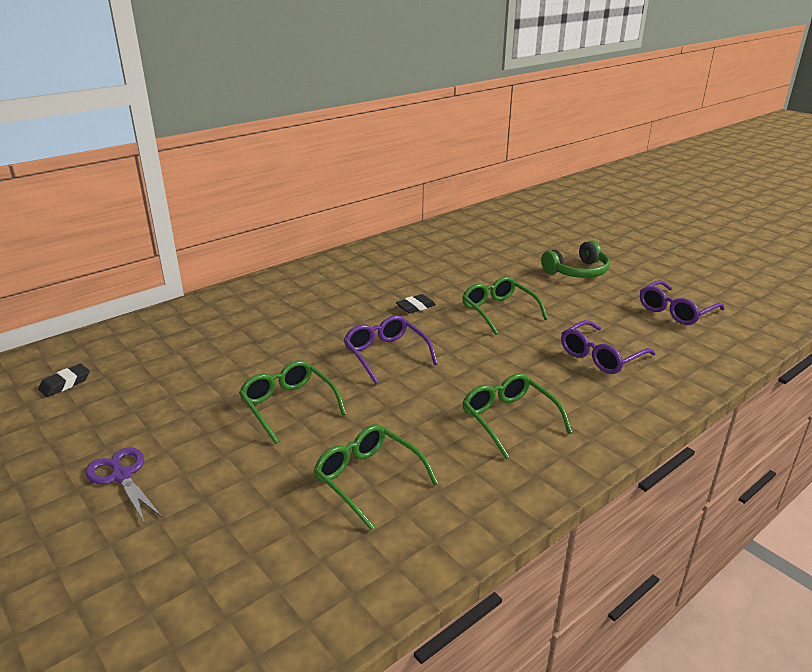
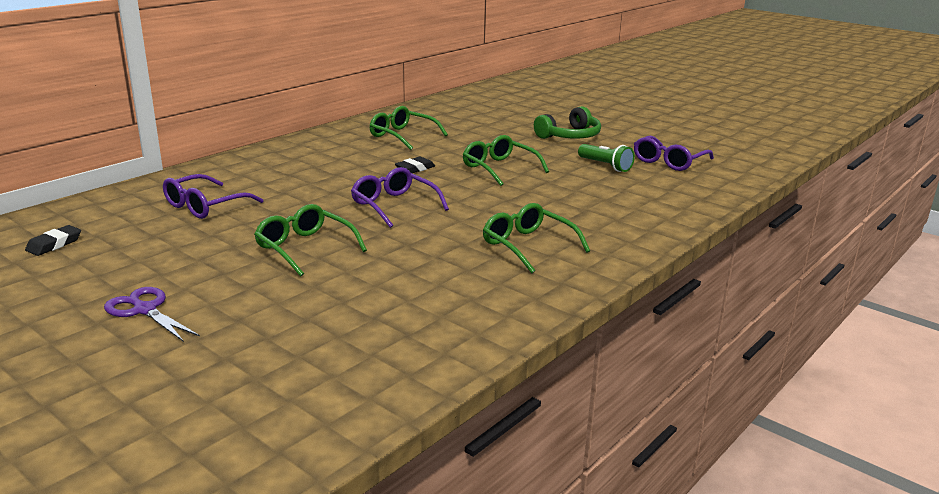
camera: 10 degrees left, 5 degrees down
green glasses [314,424,438,530] -> green glasses moved to [369,106,448,150]
purple glasses [561,320,656,374] -> purple glasses moved to [163,174,263,219]
none -> green flashlight [578,144,635,172]

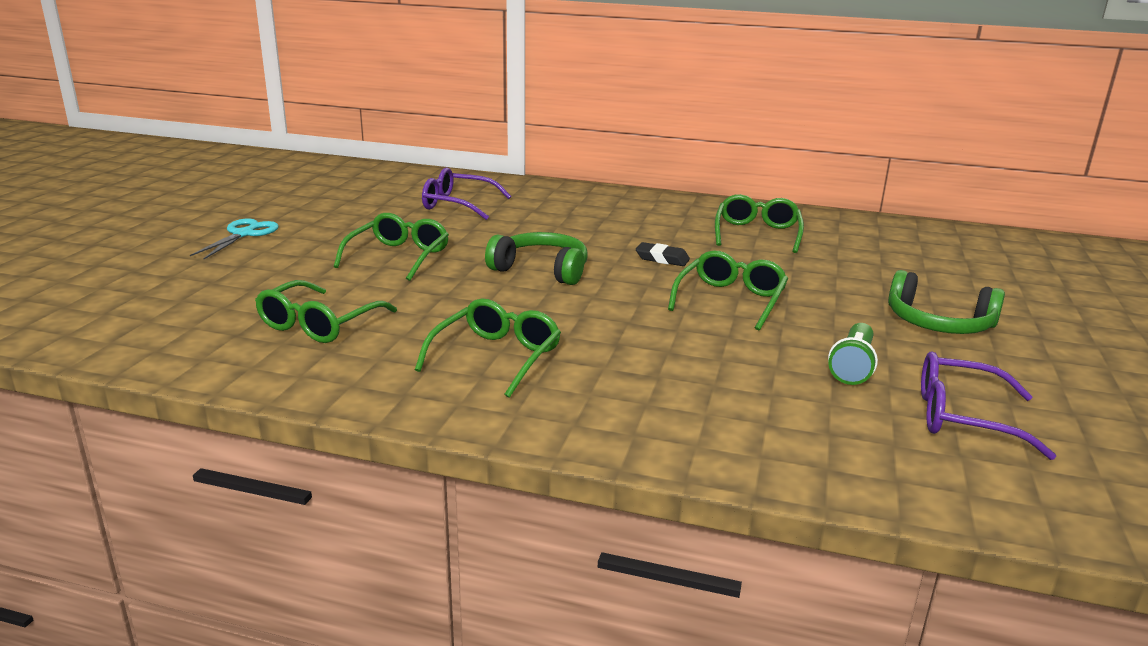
camera: 65 degrees right, 0 degrees up
black eraser [25,225,81,256] -> none
purple scissors [104,287,200,342] -> turquoise scissors [190,218,279,259]
purple glasses [351,167,449,228] -> green headphones [485,232,588,285]
none -> green glasses [255,280,397,343]

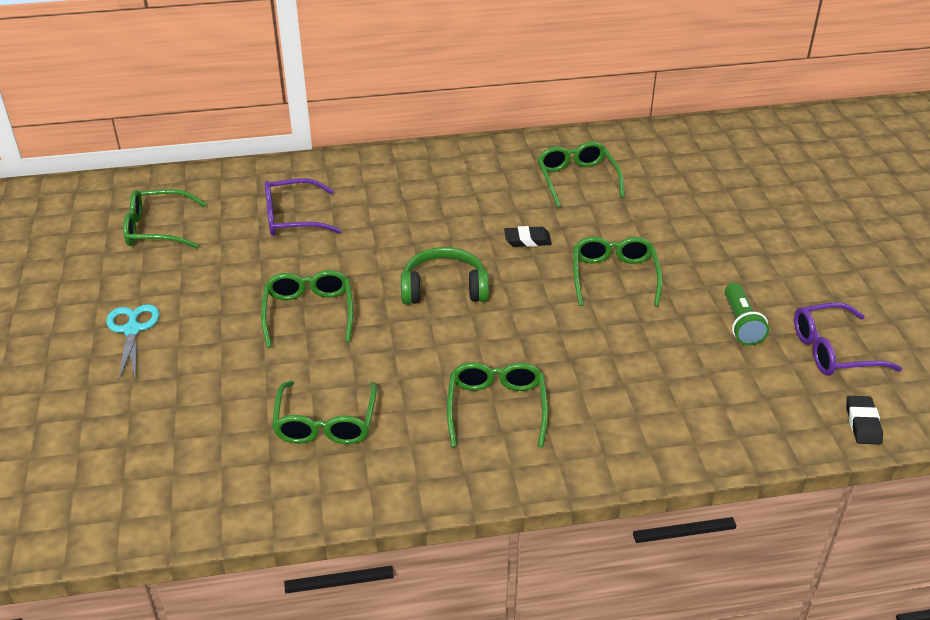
camera: 25 degrees left, 15 degrees up
green headphones [888,270,1005,334] -> none
none -> green glasses [123,189,207,248]
none -> black eraser [846,396,883,444]

